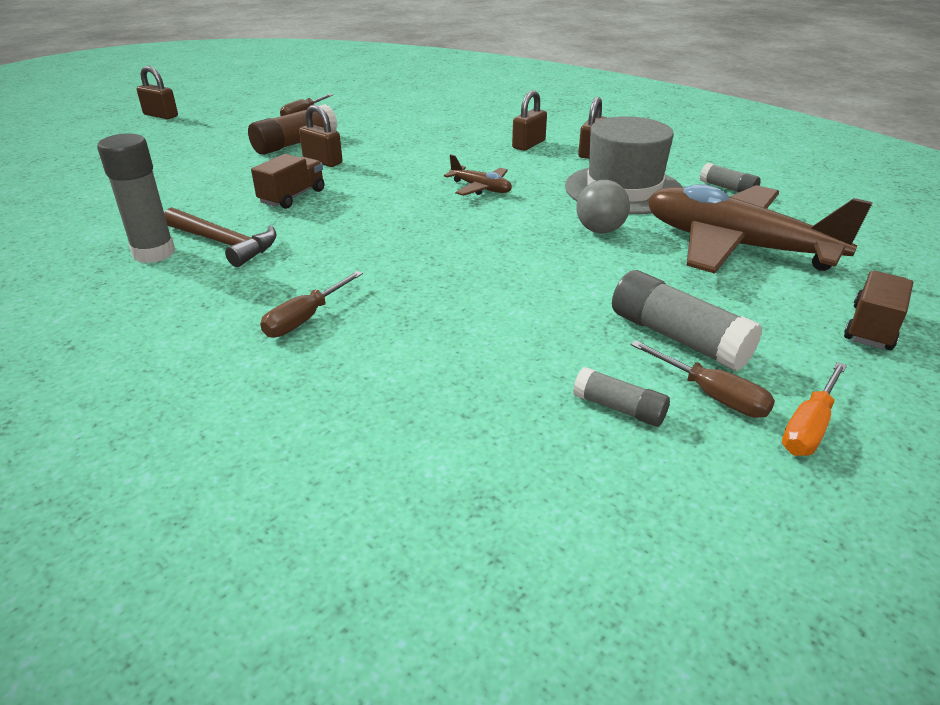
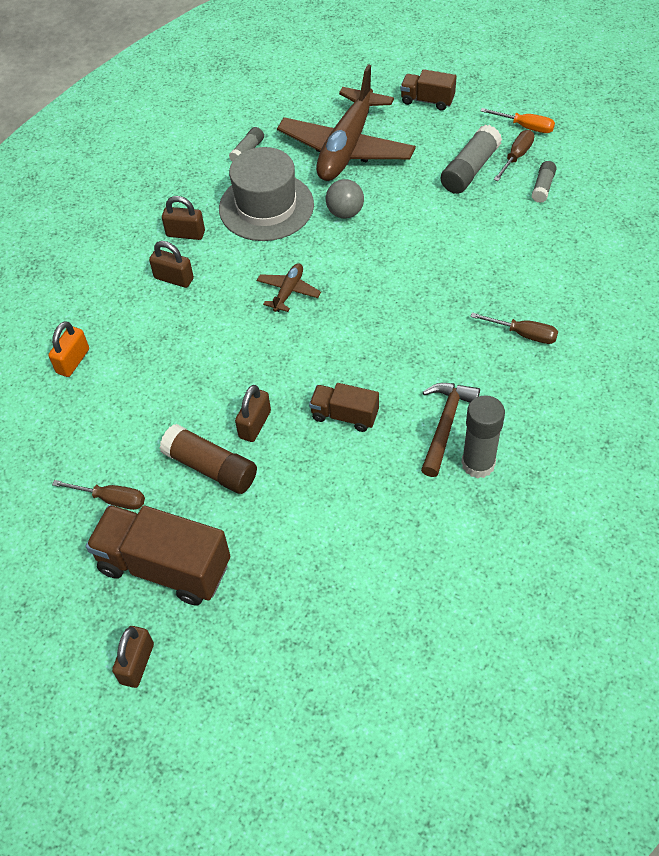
camera: 100 degrees left, 20 degrees up
none -> orange padlock [48,321,89,377]
none -> brown truck [86,505,230,606]

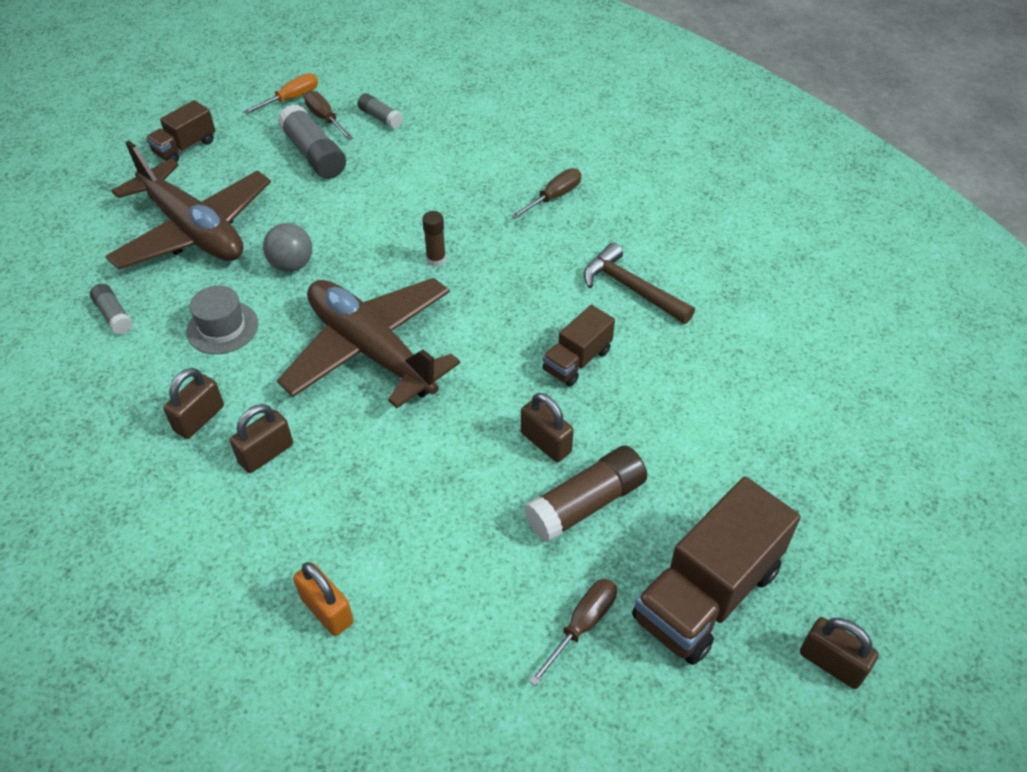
camera: 70 degrees left, 5 degrees down
grey hat [219,147,314,241] -> grey hat [186,285,258,354], size x0.56
brown plane [257,264,321,312] -> brown plane [277,278,460,408], size x2.32
grey glue stick [461,395,505,479] -> none
none -> brown glue stick [422,211,446,267]

